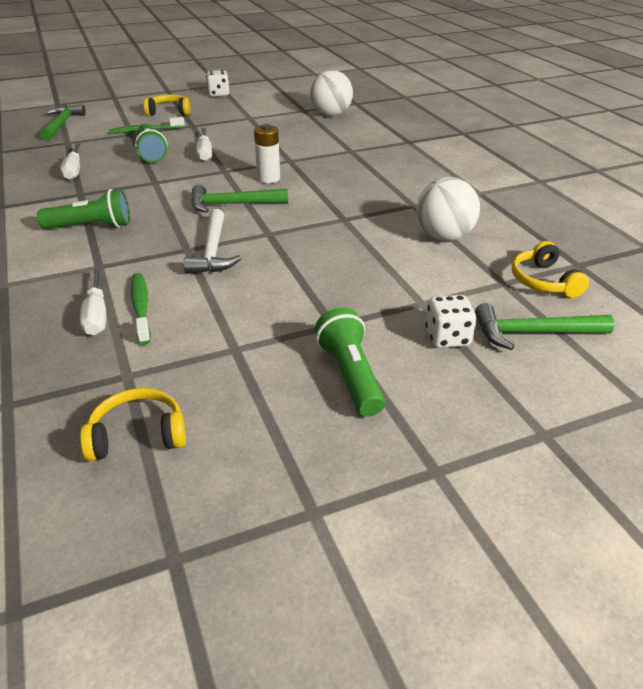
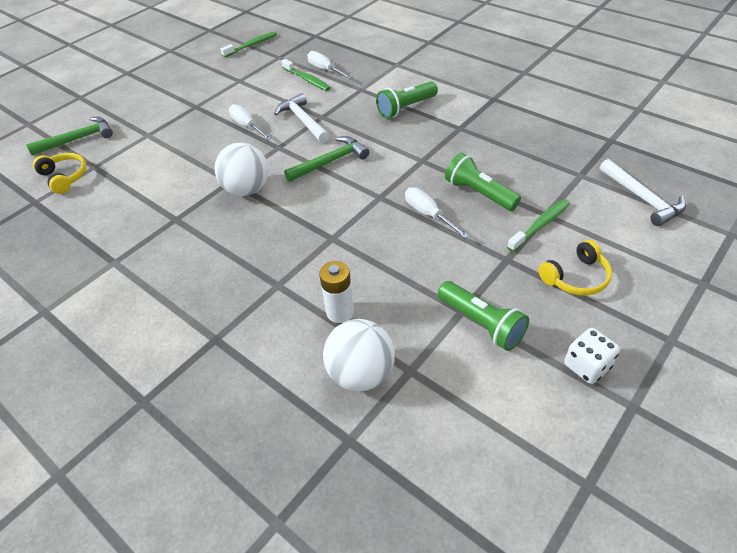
camera: 155 degrees right, 10 degrees up
green hammer [40,104,86,140] -> white hammer [600,159,686,226]
white screwdriver [60,143,81,180] -> white screwdriver moved to [229,104,272,140]
yellow headphones [80,388,186,461] -> green toothbrush [221,31,277,58]
white battery [254,124,280,183] -> white battery moved to [319,261,354,323]
green flashlight [315,307,385,417] -> green flashlight moved to [438,281,529,351]
white ball [416,177,480,241] -> white ball moved to [214,142,268,196]
white dice [425,295,476,348] -> none

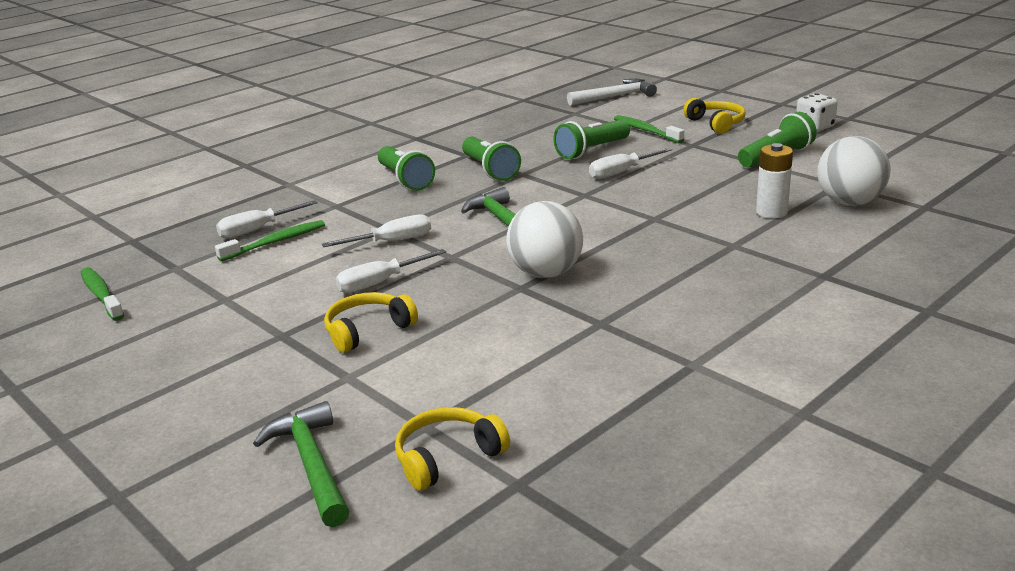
camera: 85 degrees left, 20 degrees down
white hammer [274,93,329,143] -> white screwdriver [322,214,431,247]
none -> yellow headphones [324,292,418,353]
none -> green flashlight [462,137,521,181]

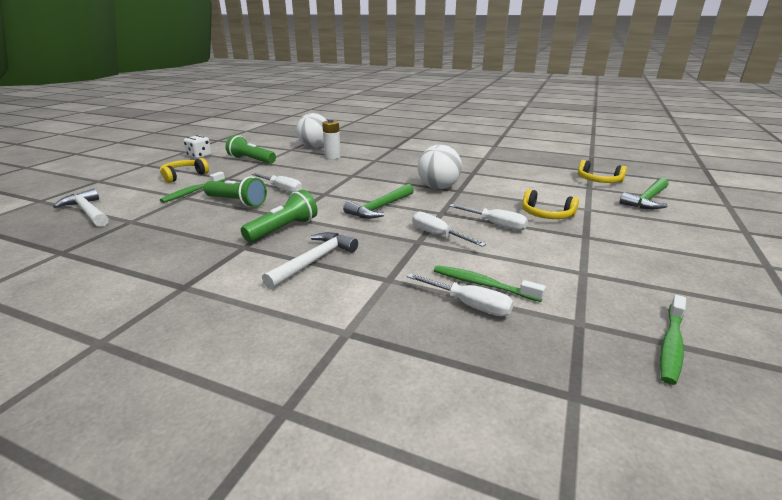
camera: 115 degrees left, 0 degrees up
green flashlight [378,146,435,191] -> white hammer [262,232,358,289]

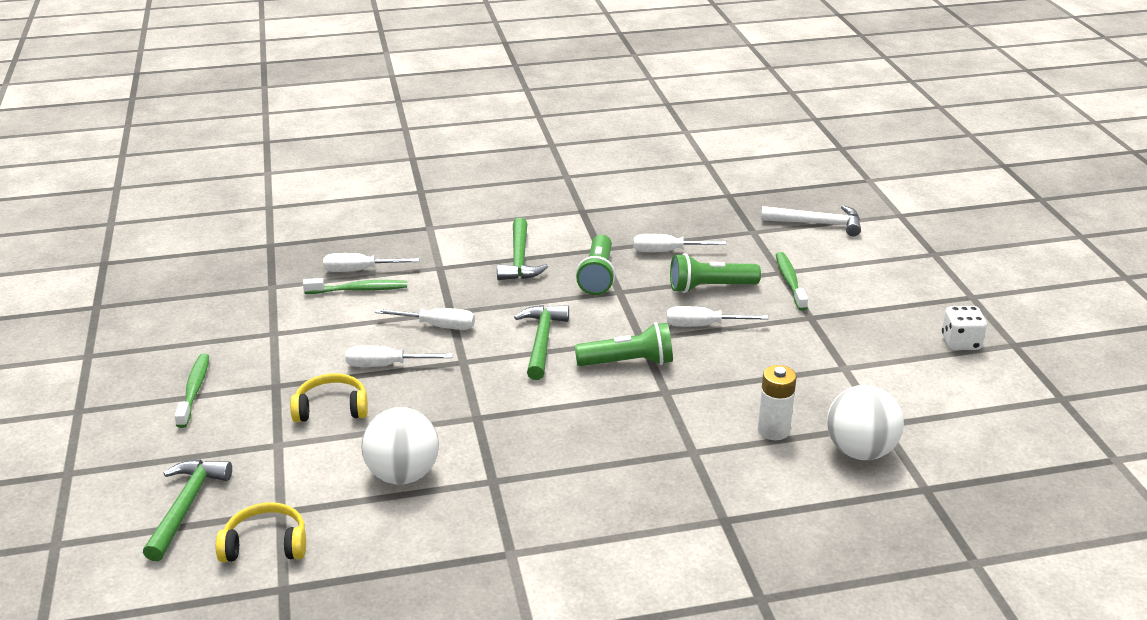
camera: 145 degrees right, 5 degrees up
yellow headphones [160,158,209,183] -> none
green flashlight [226,135,276,164] -> green flashlight moved to [575,322,673,366]
white hammer [262,232,358,289] -> green hammer [497,218,548,280]
white ball [418,145,462,189] -> white ball moved to [361,407,439,485]
green toothbrush [660,295,686,385] -> green toothbrush moved to [175,354,209,428]
none -> white screwdriver [633,234,727,252]

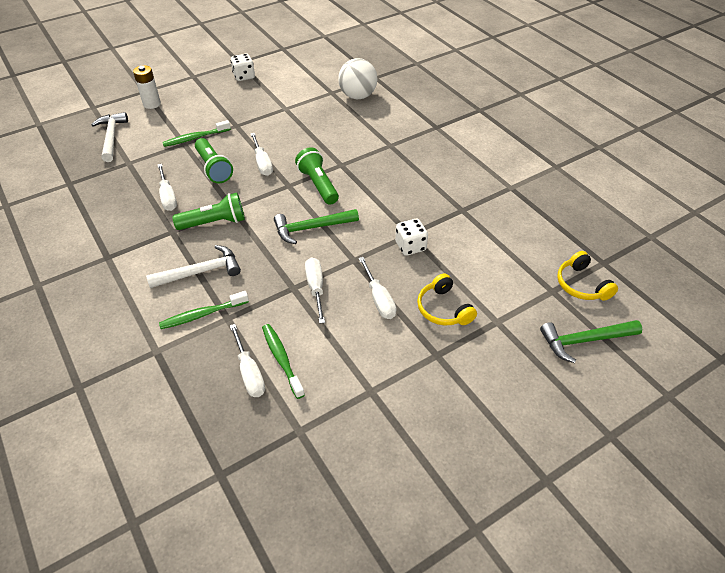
camera: 110 degrees left, 15 degrees up
green toothbrush [175,354,209,428] -> green toothbrush moved to [159,291,249,329]
white ball [361,407,439,485] -> none
green hammer [497,218,548,280] -> white hammer [146,245,241,288]
white battery [758,365,796,440] -> white battery moved to [133,65,161,109]
none -> white dice [395,219,428,256]

